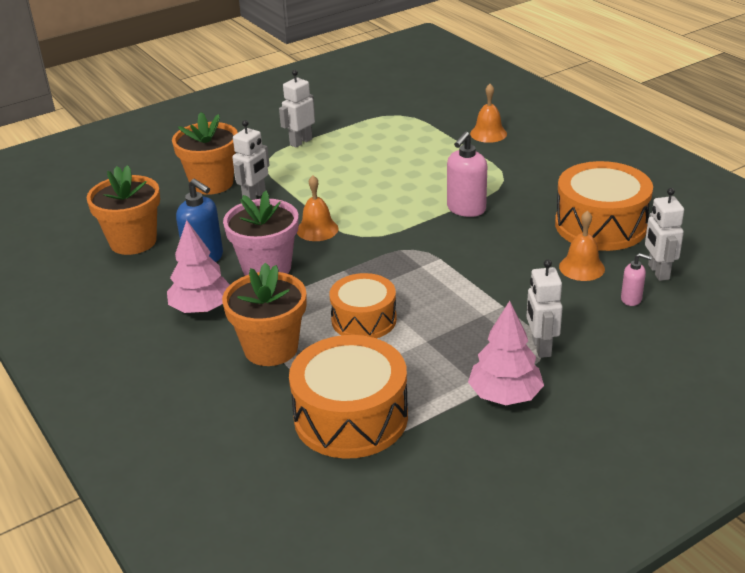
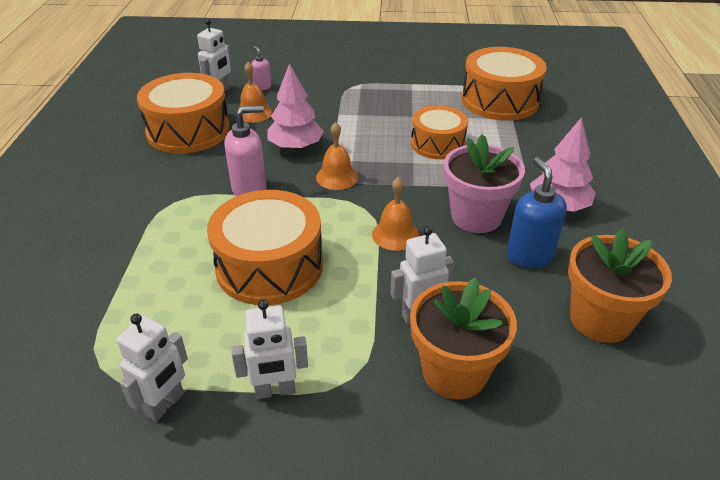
camera: 145 degrees left, 5 degrees up
orange flower pot [222,262,306,366] -> none
pink tree [468,301,544,405] -> pink tree moved to [267,63,323,150]
orange bell [470,84,507,143] -> orange bell moved to [316,122,358,190]
white robot [527,260,563,358] -> white robot moved to [116,314,188,422]
none -> orange drum [207,190,323,305]

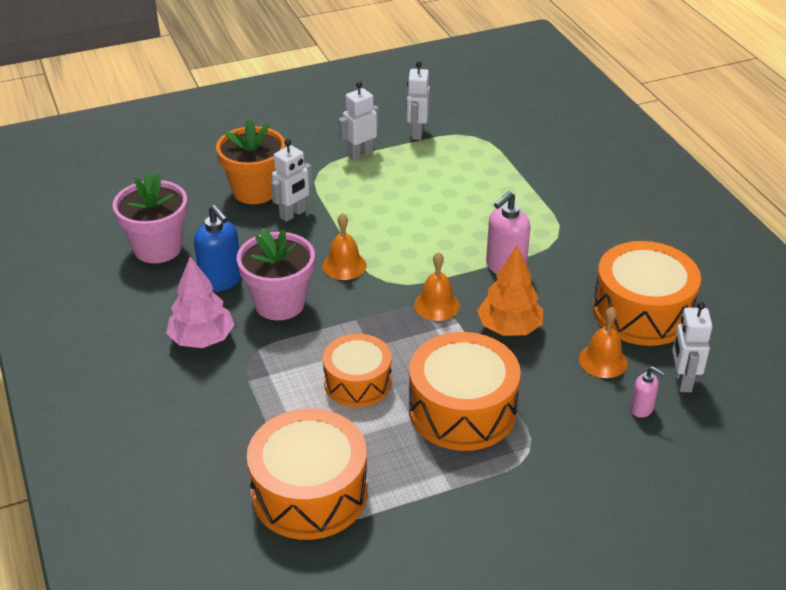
camera: 155 degrees right, 0 degrees up
orange drum [207,190,323,305] -> orange drum moved to [409,332,521,451]
pink tree [267,63,323,150] -> orange tree [477,246,543,336]
orange flower pot [568,228,672,343] -> pink flower pot [112,173,188,263]

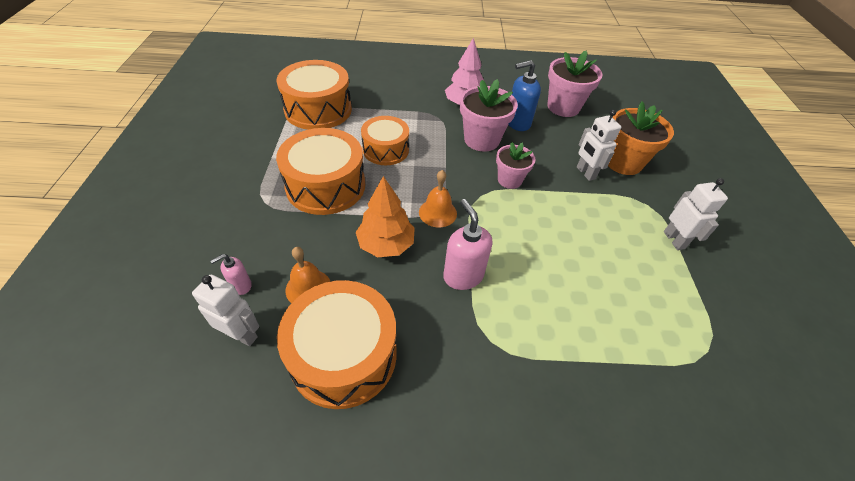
camera: 110 degrees right, 10 degrees up
orange bell [322,213,366,280] -> pink flower pot [496,142,535,189]
white robot [406,61,430,140] -> none

